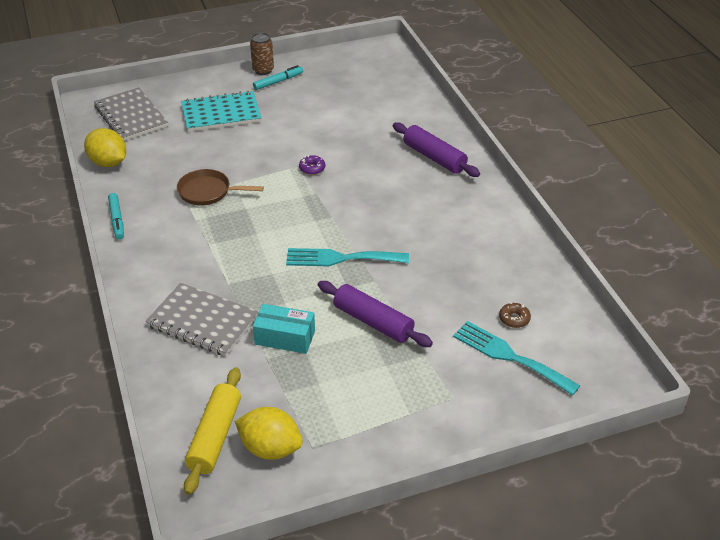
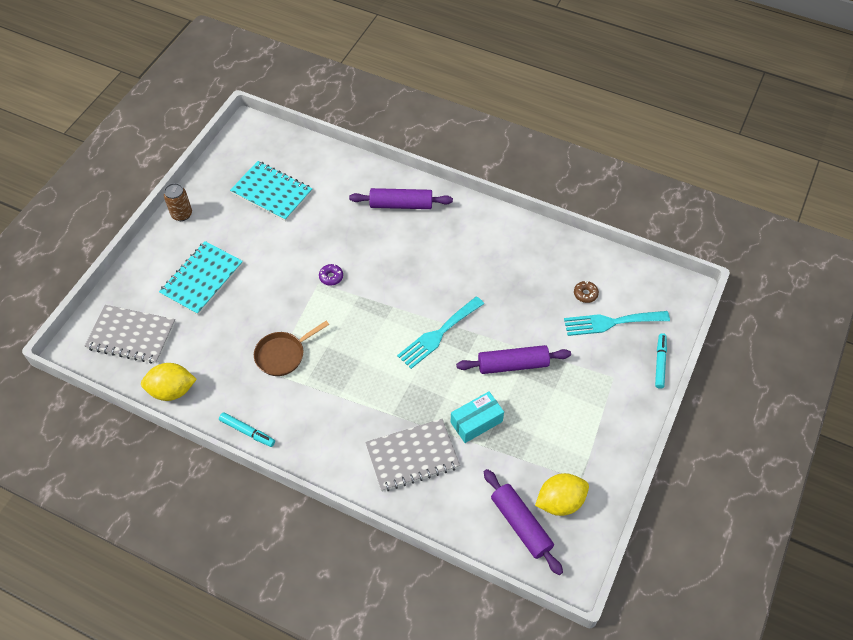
camera: 45 degrees left, 15 degrees up
yellow rolling pin [184,367,241,495] -> purple rolling pin [484,469,563,575]
turquoise marker [253,65,303,90] -> turquoise marker moved to [655,333,667,389]
none -> turquoise notebook [230,161,312,221]

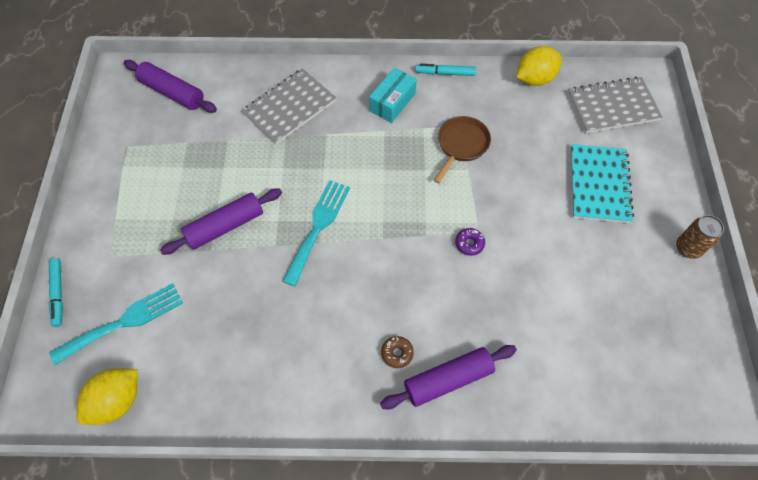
camera: 155 degrees right, 5 degrees up
turquoise notebook [230,161,312,221] -> none
turquoise box [451,391,504,443] -> turquoise box moved to [369,68,417,123]
yellow lemon [535,473,589,516] -> yellow lemon moved to [76,368,138,425]
brown donut [574,281,599,303] -> brown donut moved to [381,336,414,368]

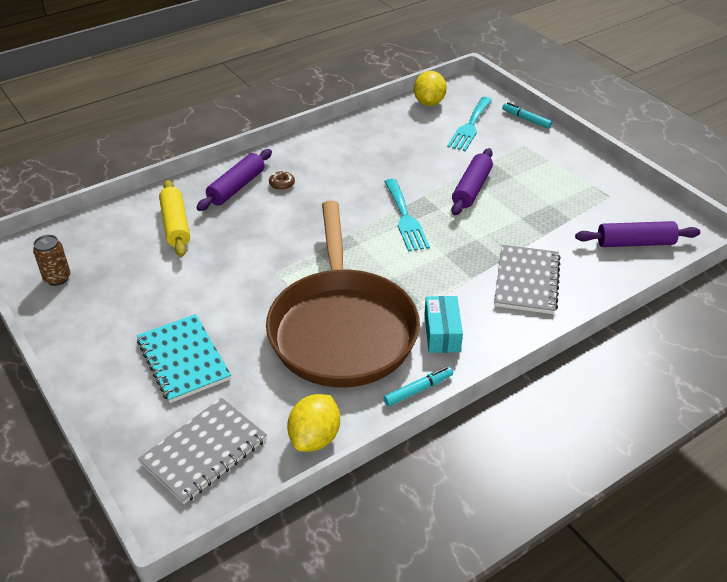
camera: 145 degrees right, 20 degrees down
brown pan [434,116,491,183] -> brown pan [266,201,420,388], size x2.49
purple donut [455,228,485,256] -> none
brown can [676,215,724,259] -> brown can moved to [33,235,70,286]
none -> yellow rolling pin [159,180,190,257]

